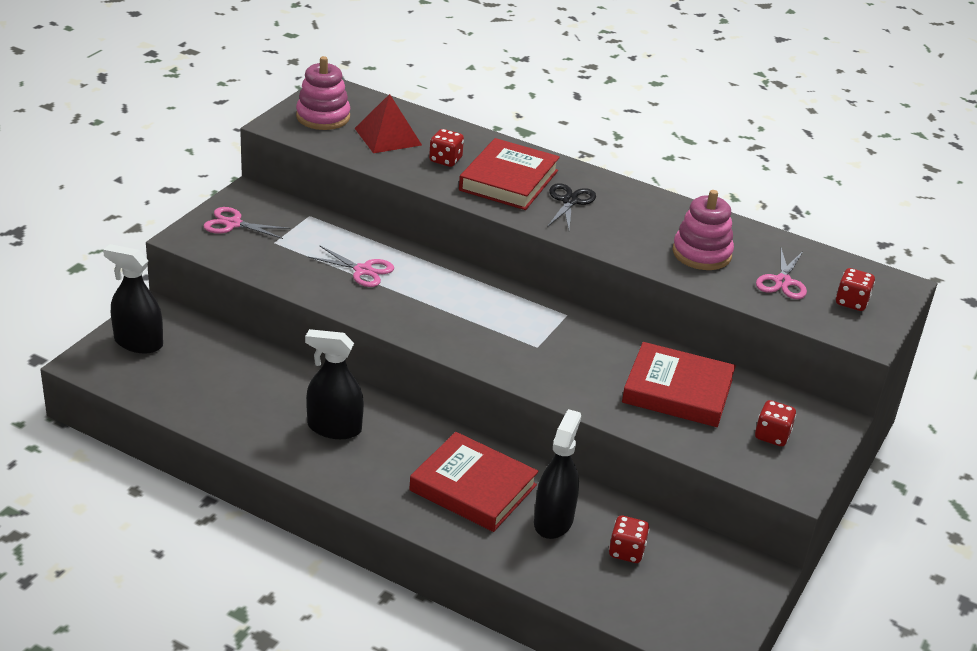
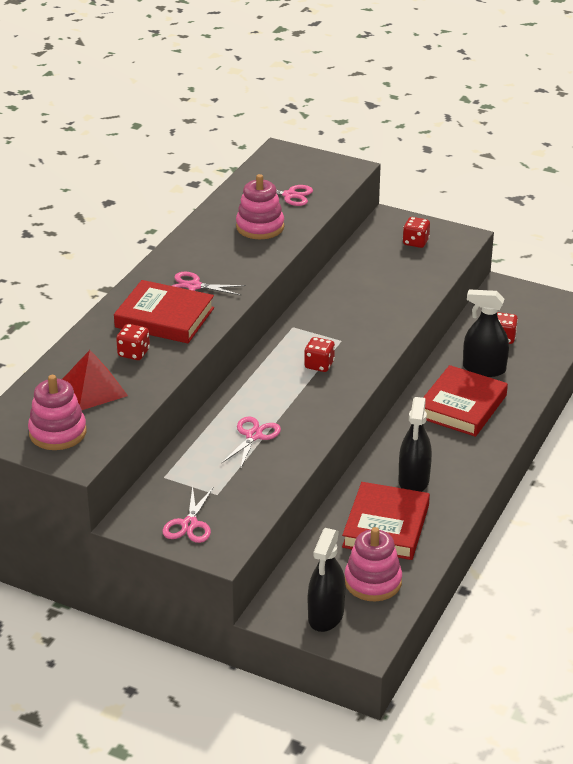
camera: 90 degrees left, 0 degrees up
black scissors [547,183,596,230] -> pink scissors [172,272,246,296]
red book [622,342,736,427] -> red book moved to [342,482,430,560]
red dice [836,268,875,311] -> red dice moved to [304,337,335,372]
none -> pink stacking toy [345,527,402,601]

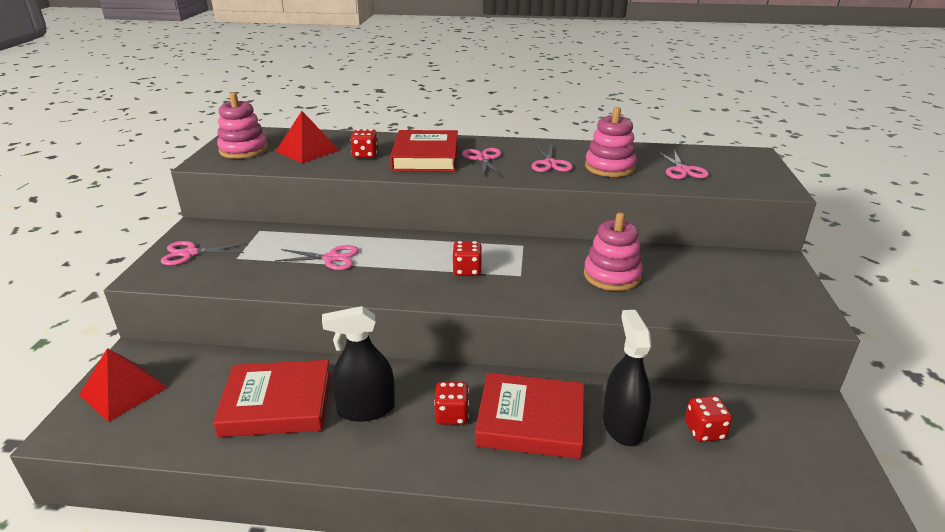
camera: 70 degrees right, 5 degrees down
black spray bottle [308,528,345,632] -> red pyramid [79,348,168,422]
pink stacking toy [345,527,402,601] -> pink stacking toy moved to [584,213,643,291]
red dice [403,217,430,248] -> red dice moved to [434,382,469,425]
none -> pink scissors [531,145,573,172]

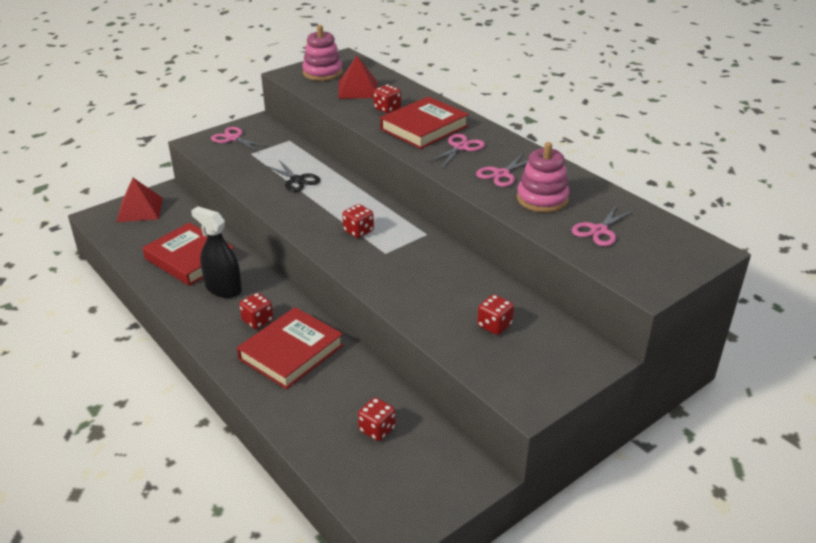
camera: 45 degrees right, 5 degrees up
pink scissors [275,245,359,270] -> black scissors [266,160,320,192]
red book [475,373,584,459] -> red book turned 75 degrees clockwise [237,307,343,389]
pink stacking toy [584,213,643,291] -> none
black spray bottle [603,310,652,446] -> none
none -> red dice [477,294,514,335]

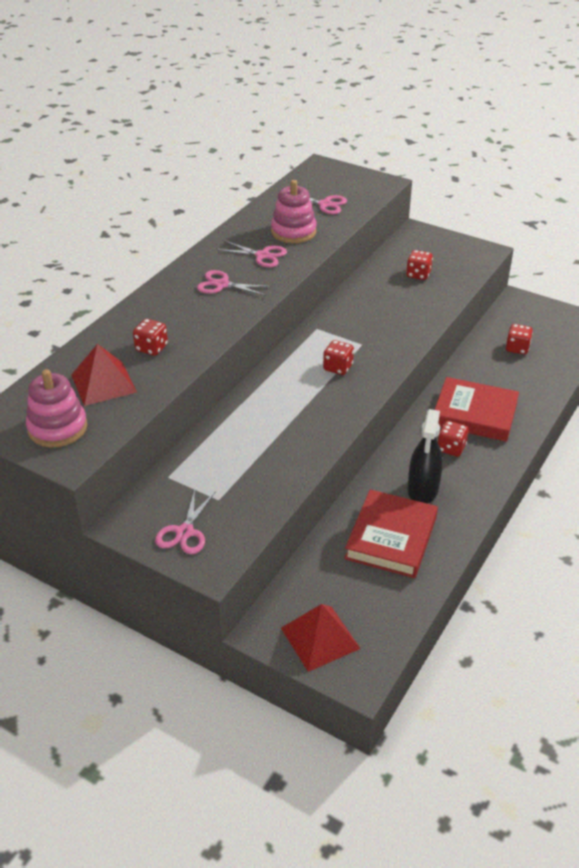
camera: 110 degrees left, 5 degrees up
black scissors [266,160,320,192] -> none
red book [380,96,469,149] -> none

